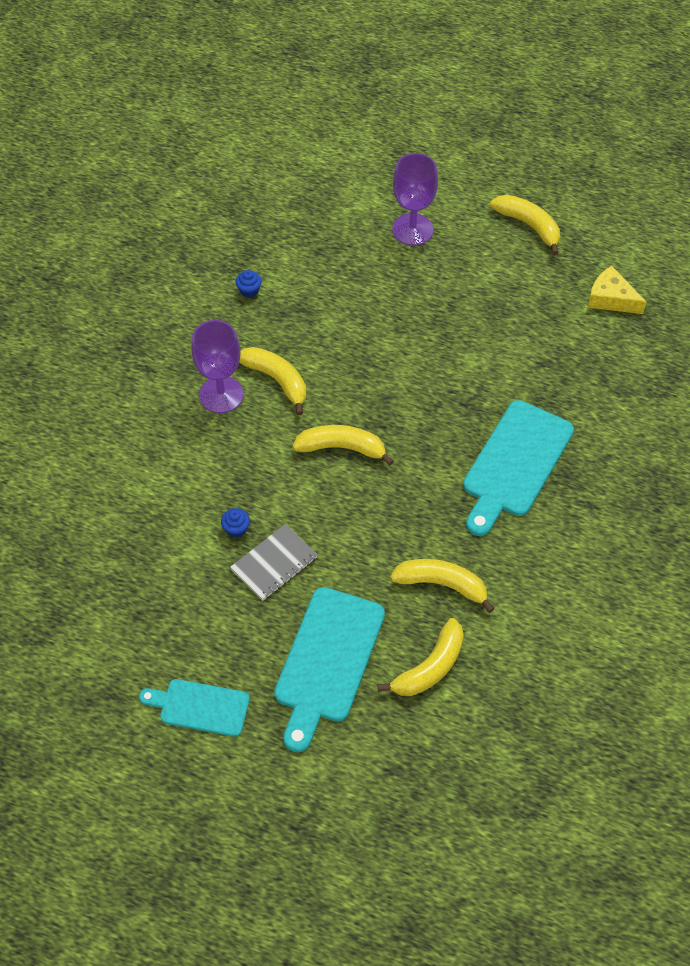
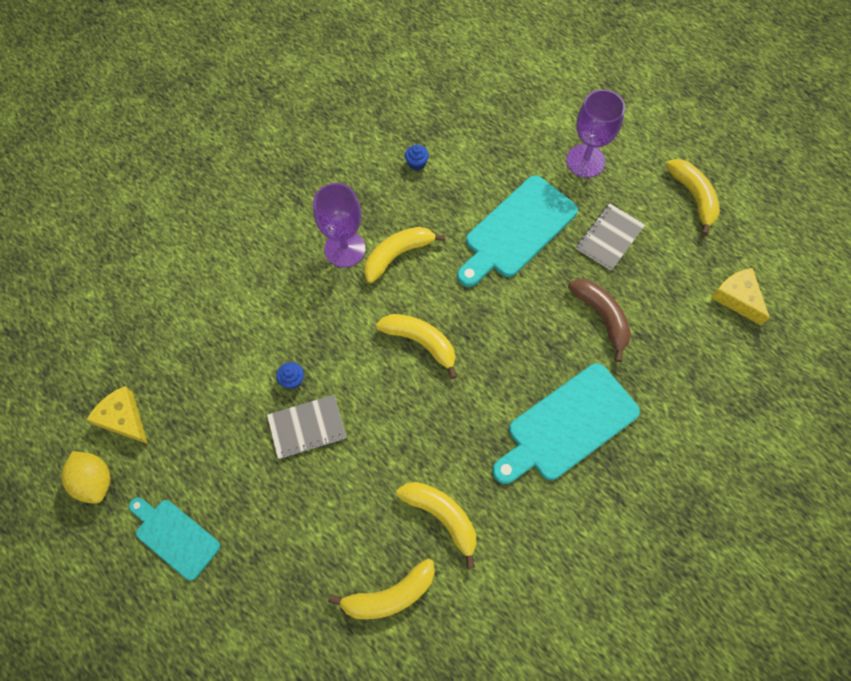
camera: 25 degrees right, 10 degrees up
yellow banana [239,347,306,415] -> yellow banana turned 105 degrees counterclockwise [364,227,445,283]
turquoise cutting board [274,587,385,752] -> turquoise cutting board moved to [457,175,578,287]
none -> yellow lemon [62,451,110,504]
none -> yellow cheese [87,386,148,444]
none -> brown banana [568,279,631,362]
none -> grey notebook [576,203,645,271]

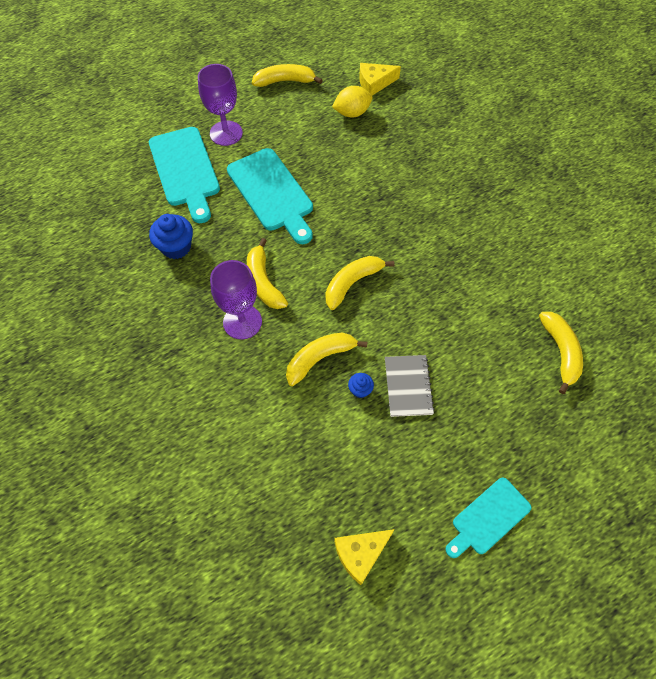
camera: 75 degrees left, 5 degrees down
yellow lemon [62,451,110,504] -> yellow lemon moved to [332,86,372,117]
yellow banana [396,482,476,569] -> yellow banana moved to [286,333,367,386]
blue cupcake [405,145,429,171] -> blue cupcake [149,214,193,259], size x1.88
turquoise cutting board [492,363,640,484] -> turquoise cutting board moved to [149,127,220,223]
brown banana [568,279,631,362] -> none
grey notebook [576,203,645,271] -> none

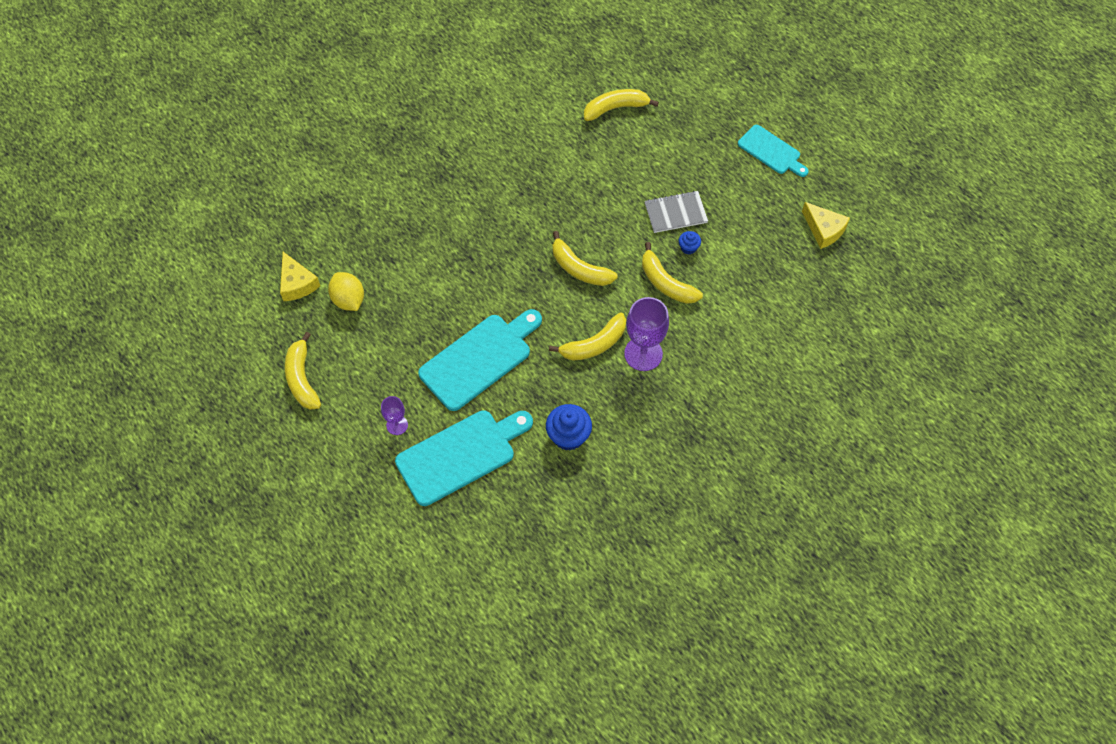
camera: 100 degrees left, 0 degrees up
purple goblet [198,64,243,146] -> purple goblet [381,396,408,435], size x0.55

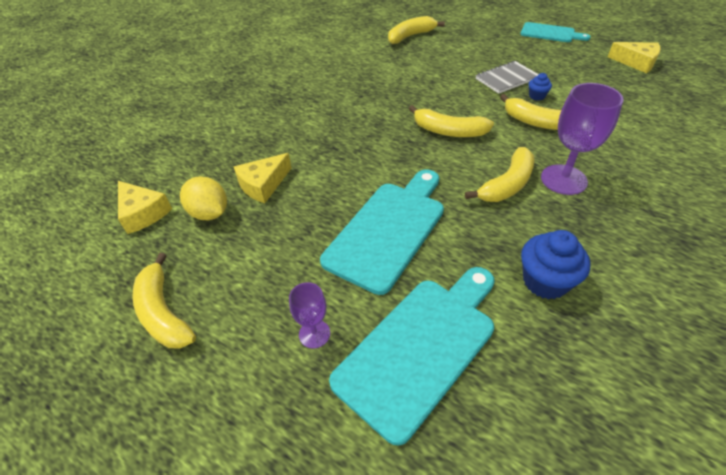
camera: 15 degrees left, 15 degrees down
none -> yellow cheese [234,153,291,203]

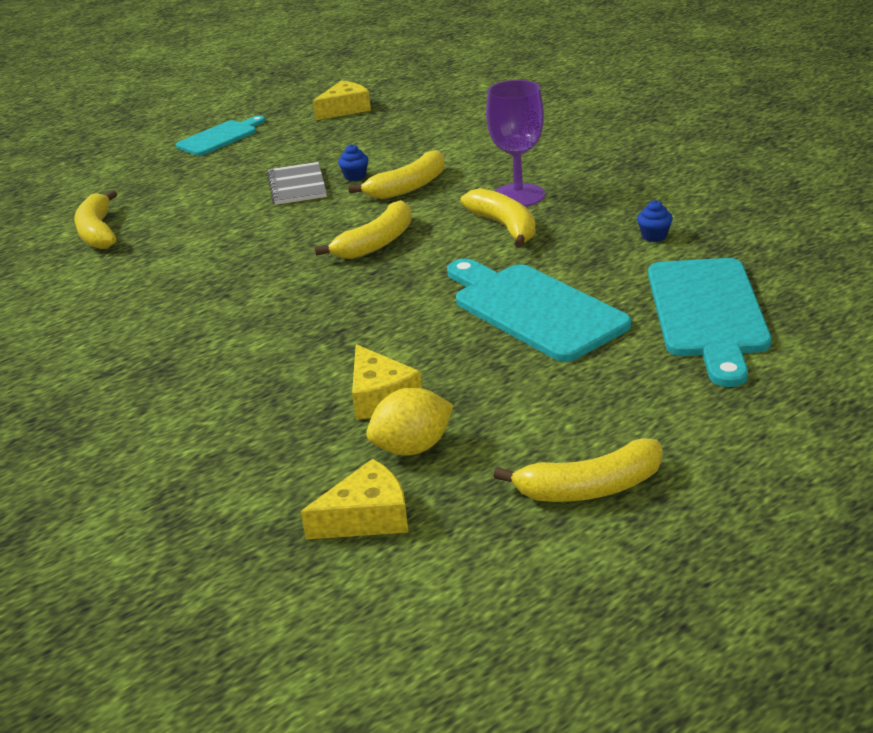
camera: 70 degrees left, 15 degrees down
purple goblet [289,282,330,348] -> none
turquoise cutting board [329,267,494,446] -> turquoise cutting board turned 150 degrees counterclockwise [648,258,771,387]
blue cupcake [521,230,590,299] -> blue cupcake [637,200,673,242], size x0.53

